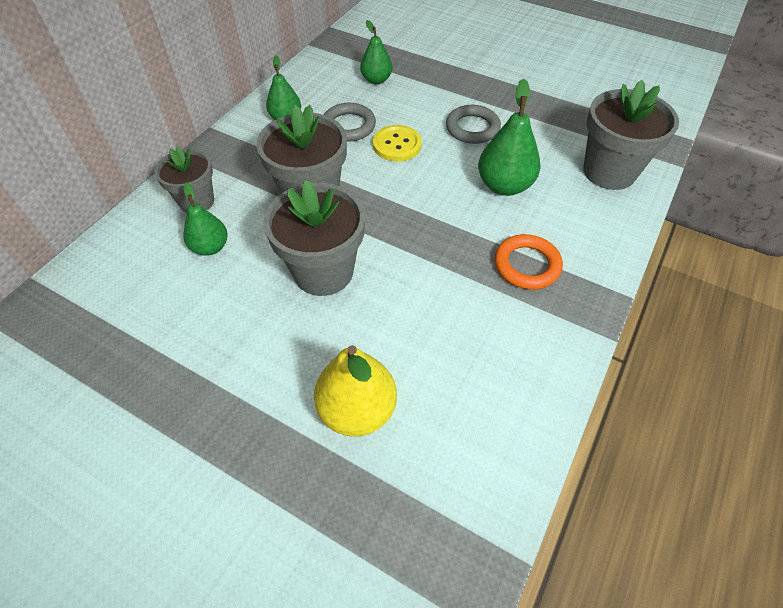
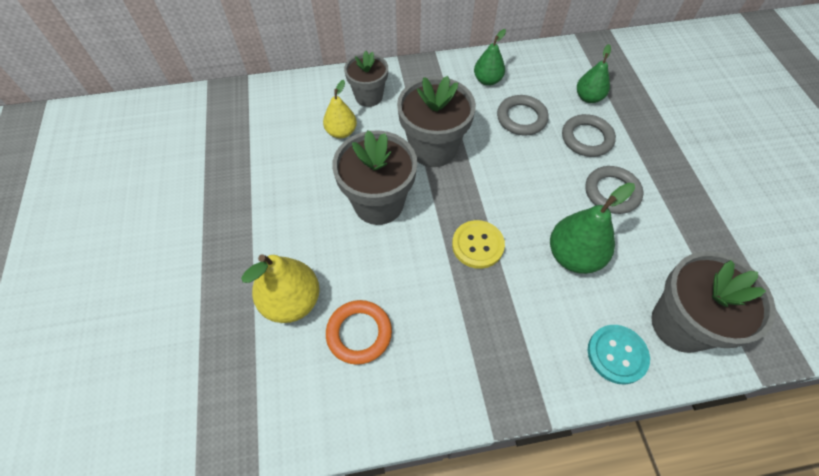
camera: 50 degrees right, 5 degrees up
green pear [183,182,227,256] -> yellow pear [323,80,357,139]
yellow button [373,125,422,162] -> yellow button moved to [452,220,505,269]
orange ring [495,234,563,289] -> orange ring moved to [326,300,392,365]
none -> grey ring [562,114,616,157]
none -> turquoise button [588,325,650,385]

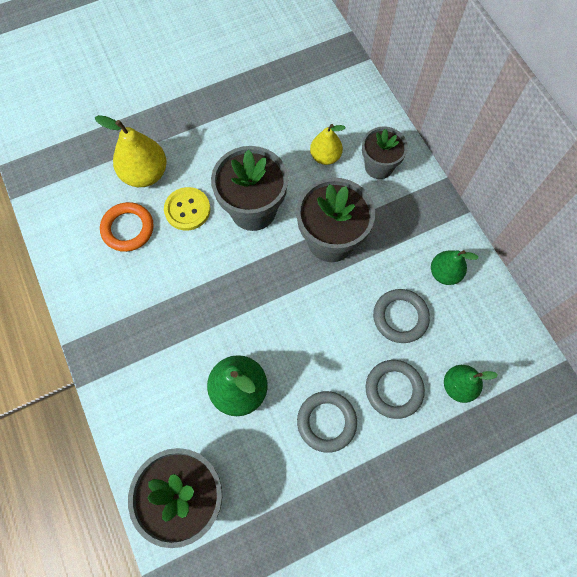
camera: 75 degrees right, 10 degrees up
yellow button [452,220,505,269] -> yellow button moved to [164,187,210,231]
turquoise button [588,325,650,385] -> none

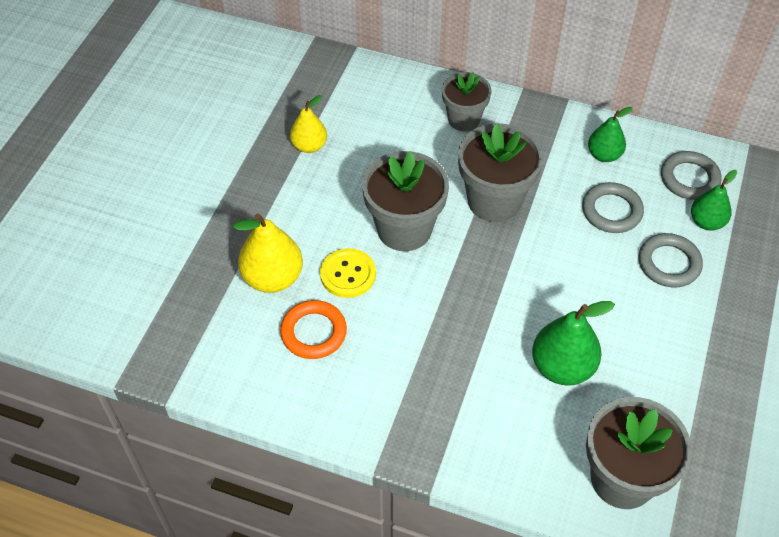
camera: 45 degrees left, 15 degrees down
grey ring [297,391,357,453] -> grey ring moved to [661,151,721,200]
yellow pear [310,124,346,165] -> yellow pear moved to [290,95,327,153]

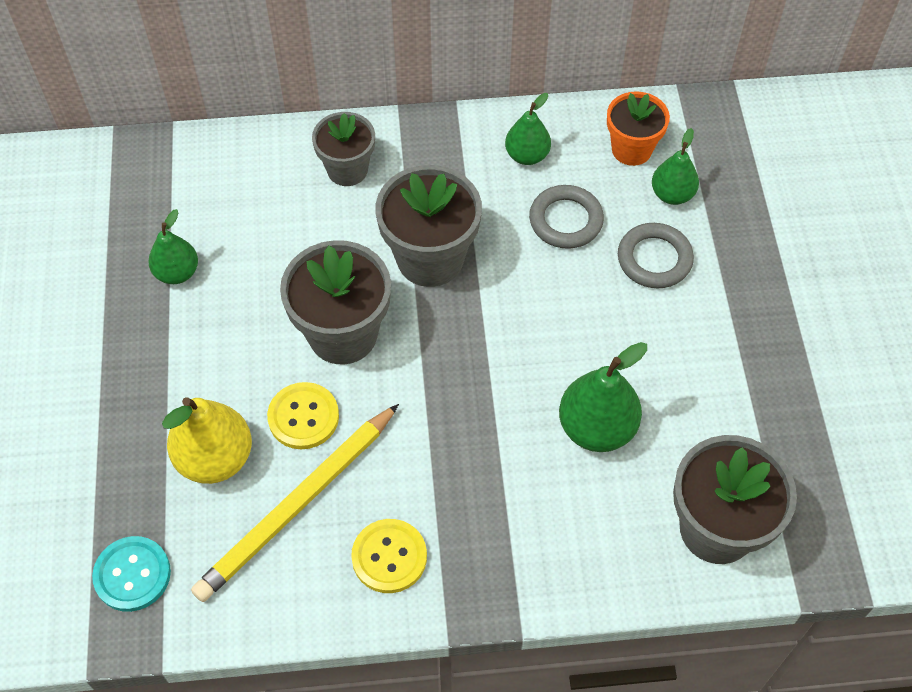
camera: 25 degrees left, 5 degrees up
orange ring [280,300,347,359] -> yellow pencil [191,404,399,602]
yellow pear [290,95,327,153] -> green pear [148,209,198,284]
grey ring [661,151,721,200] -> orange flower pot [607,91,670,166]
none -> turquoise button [92,536,171,612]
none -> yellow button [351,519,427,593]

